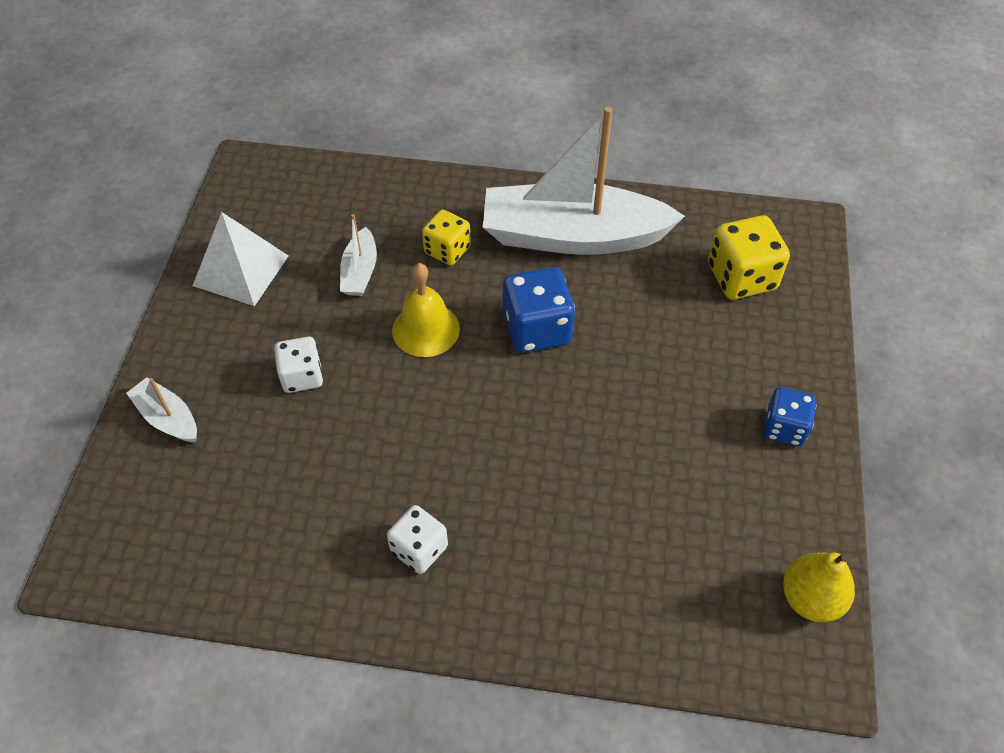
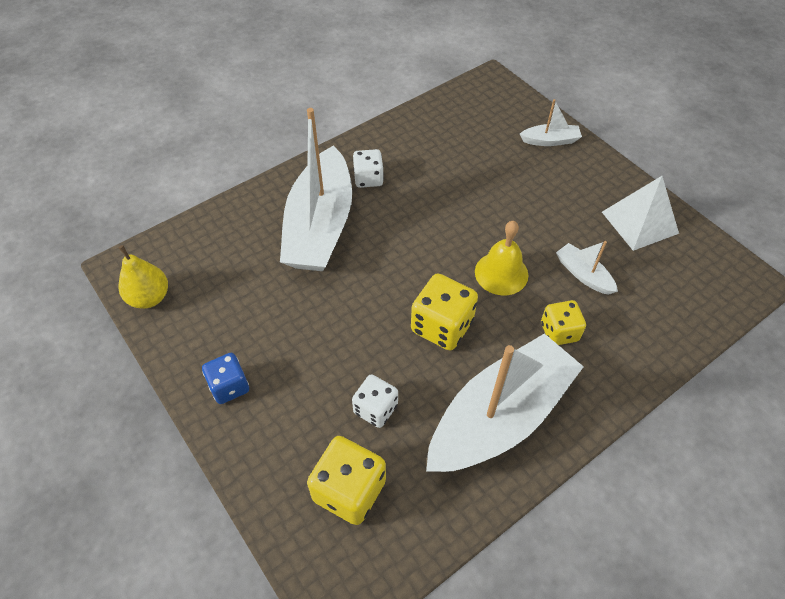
camera: 135 degrees right, 0 degrees up
white dice [274,337,323,393] -> white dice moved to [352,374,398,428]
blue dice [503,267,575,353] -> yellow dice [411,273,478,350]
none -> white boat [280,108,352,271]

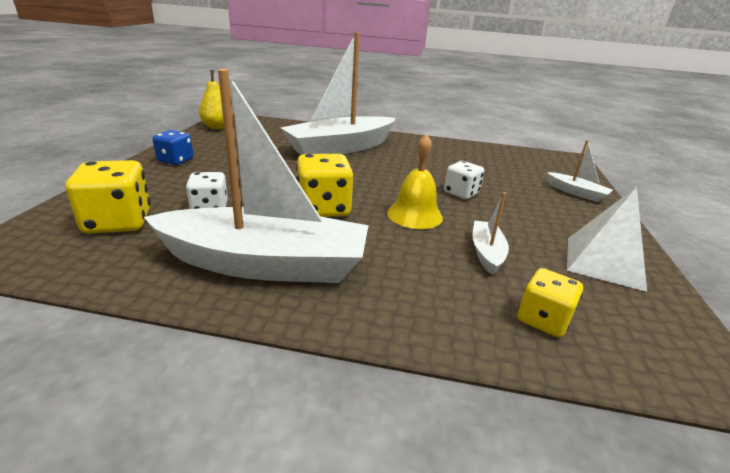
camera: 45 degrees right, 25 degrees down
white dice [353,149,384,188] -> white dice moved to [444,161,484,199]
yellow dice [541,300,586,345] -> yellow dice moved to [518,268,583,337]

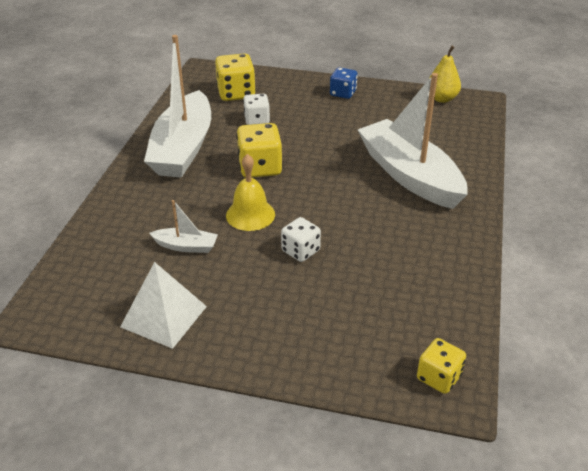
camera: 95 degrees right, 10 degrees up
yellow dice [518,268,583,337] -> yellow dice moved to [417,338,466,394]
white boat [547,140,613,202] -> none

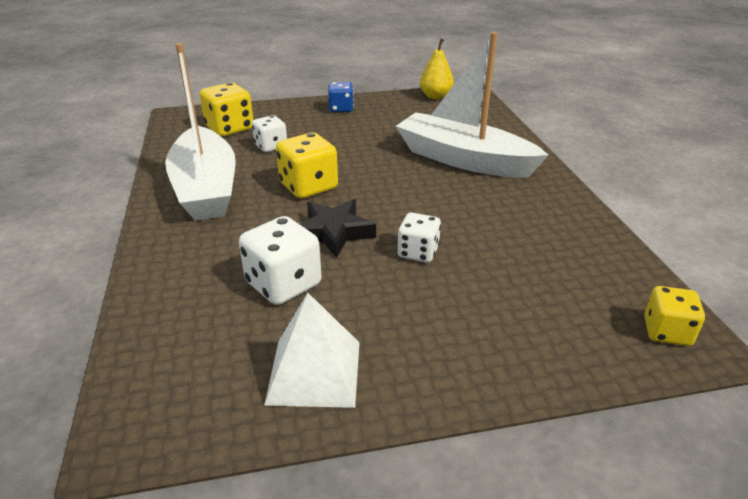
camera: 25 degrees left, 5 degrees down
white boat [149,200,218,253] -> white dice [239,216,322,305]
yellow bell [226,154,275,231] -> black star [300,199,376,258]

